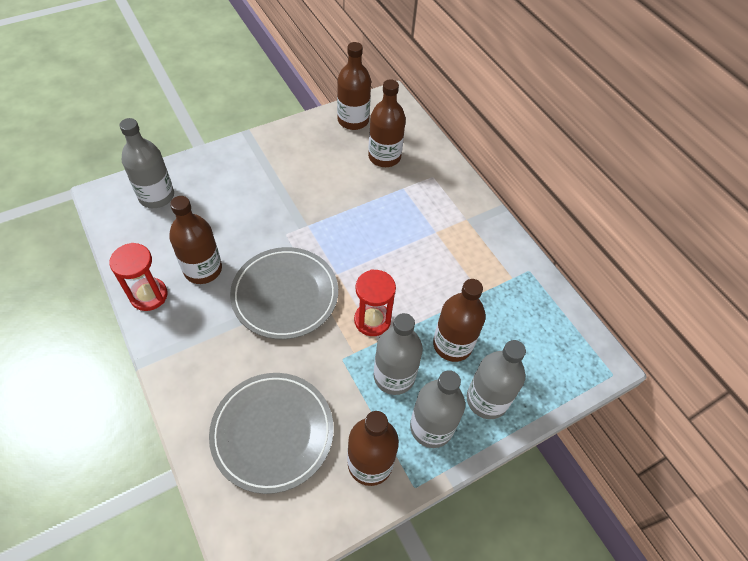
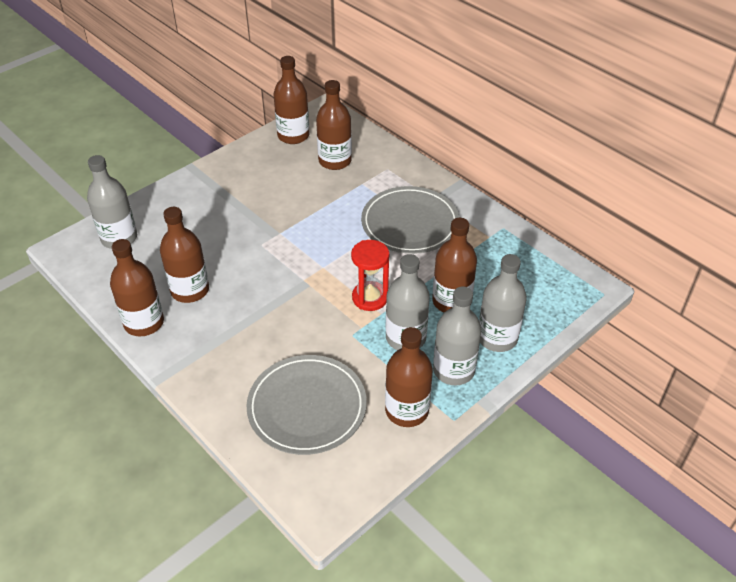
camera: 10 degrees left, 10 degrees down
red hourglass [109,243,167,311] -> brown bottle [110,239,164,336]
grey plate [230,247,338,339] -> grey plate moved to [361,186,460,254]

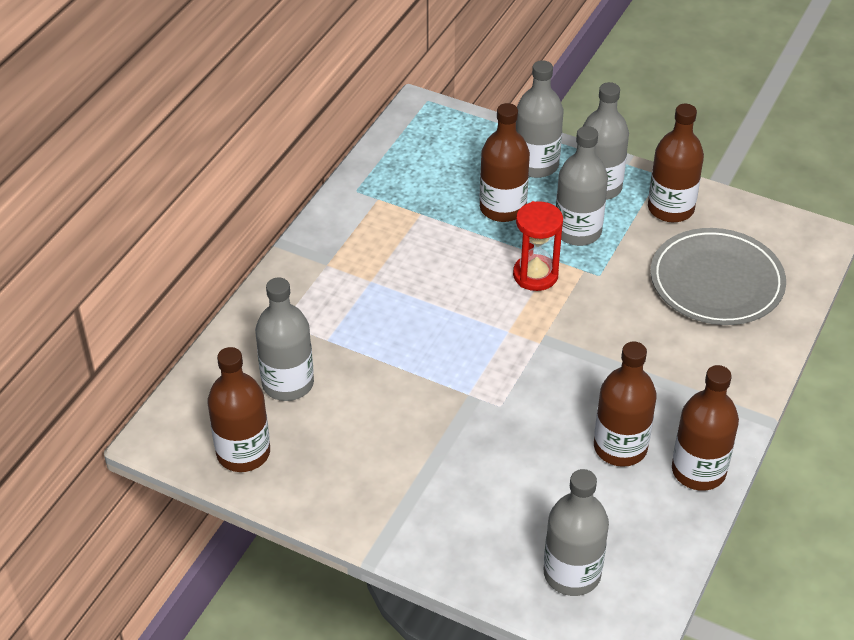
camera: 110 degrees left, 0 degrees up
brown bottle [316,80,352,170] -> grey bottle [255,277,314,401]
grey plate [361,186,460,254] -> none

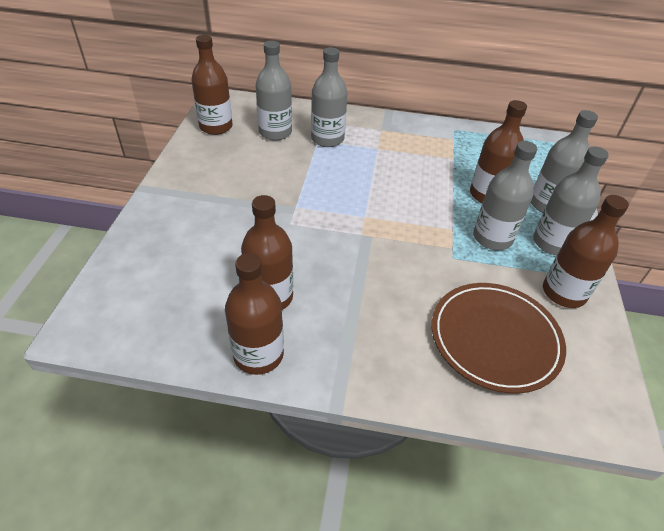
camera: 70 degrees right, 0 degrees up
red hourglass [513,201,563,291] -> none
grey bottle [544,469,609,596] -> grey bottle moved to [311,47,348,147]
grey plate [651,228,786,325] -> brown plate [432,283,566,393]

